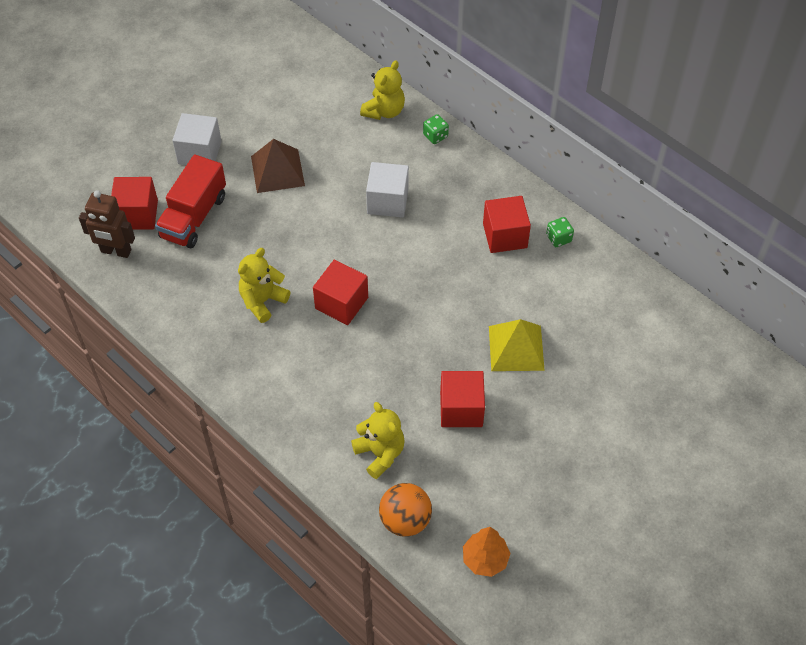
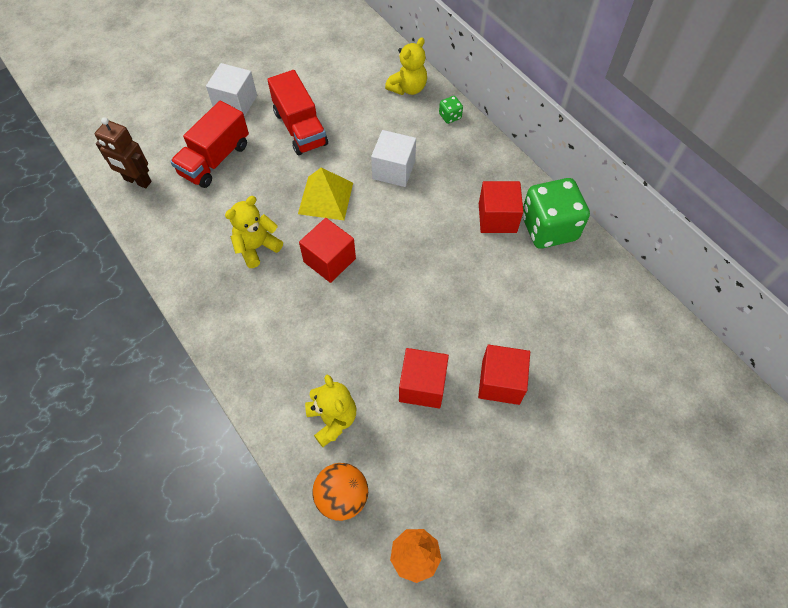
camera: 10 degrees right, 5 degrees up
red cube [111,177,158,230] -> red cube moved to [478,344,530,405]
brown pyramid [251,139,305,193] -> red truck [267,70,328,155]
yellow pyramid [489,319,545,371] -> yellow pyramid moved to [298,168,353,220]
green dice [546,217,574,247] -> green dice [522,178,590,249], size x2.42

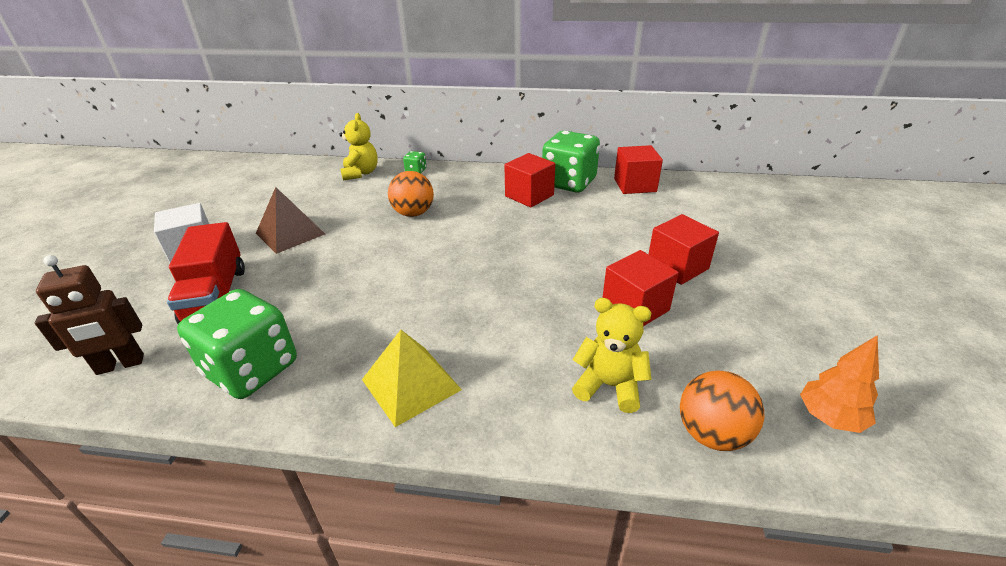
camera: 45 degrees left, 25 degrees down
yellow teddy bear [225,196,283,268] -> none
red truck [267,70,328,155] -> brown pyramid [256,187,325,254]
yellow pyramid [298,168,353,220] -> yellow pyramid moved to [362,330,462,427]
red cube [299,218,356,283] -> red cube moved to [614,145,663,194]
white cube [371,130,416,187] -> orange ball [388,171,434,217]
none -> green dice [177,289,297,399]

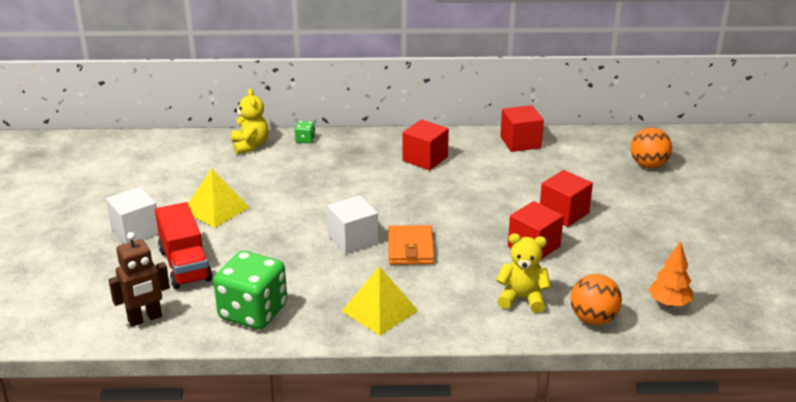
camera: 10 degrees left, 5 degrees down
brown pyramid [256,187,325,254] -> yellow pyramid [188,168,250,228]
orange ball [388,171,434,217] -> orange ball moved to [630,128,672,168]
green dice [542,131,600,193] -> none
none -> white cube [327,195,378,254]
none -> orange wallet [388,225,435,265]

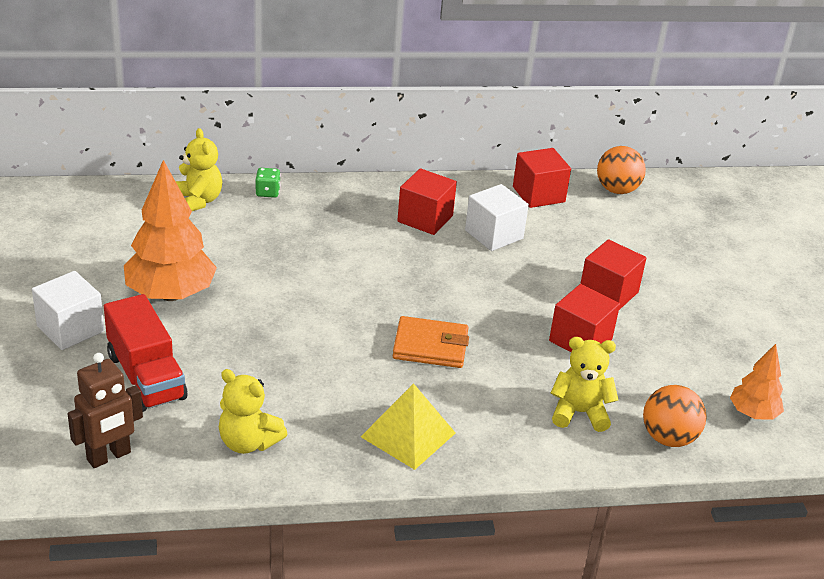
camera: 10 degrees left, 5 degrees up
yellow pyramid [188,168,250,228] -> orange tree [124,160,217,301]
green dice [213,251,287,330] -> yellow teddy bear [219,369,287,454]
white cube [327,195,378,254] -> white cube moved to [465,184,529,251]
orange wallet [388,225,435,265] -> orange wallet turned 75 degrees counterclockwise [393,316,469,368]
orange ball [630,128,672,168] -> orange ball moved to [597,146,646,194]

